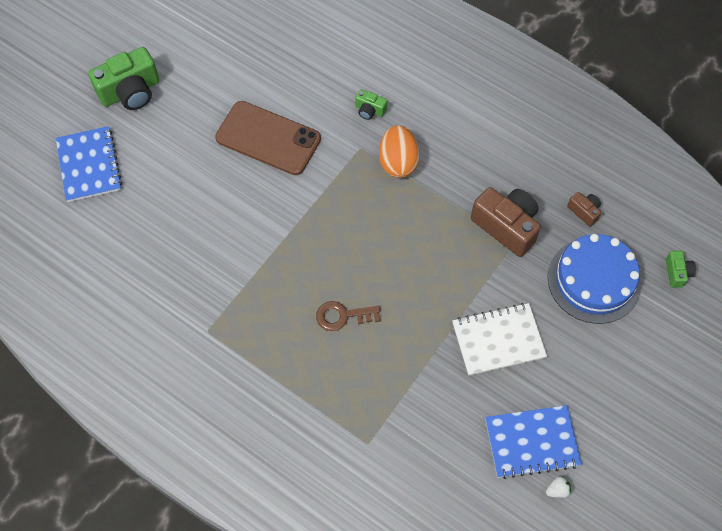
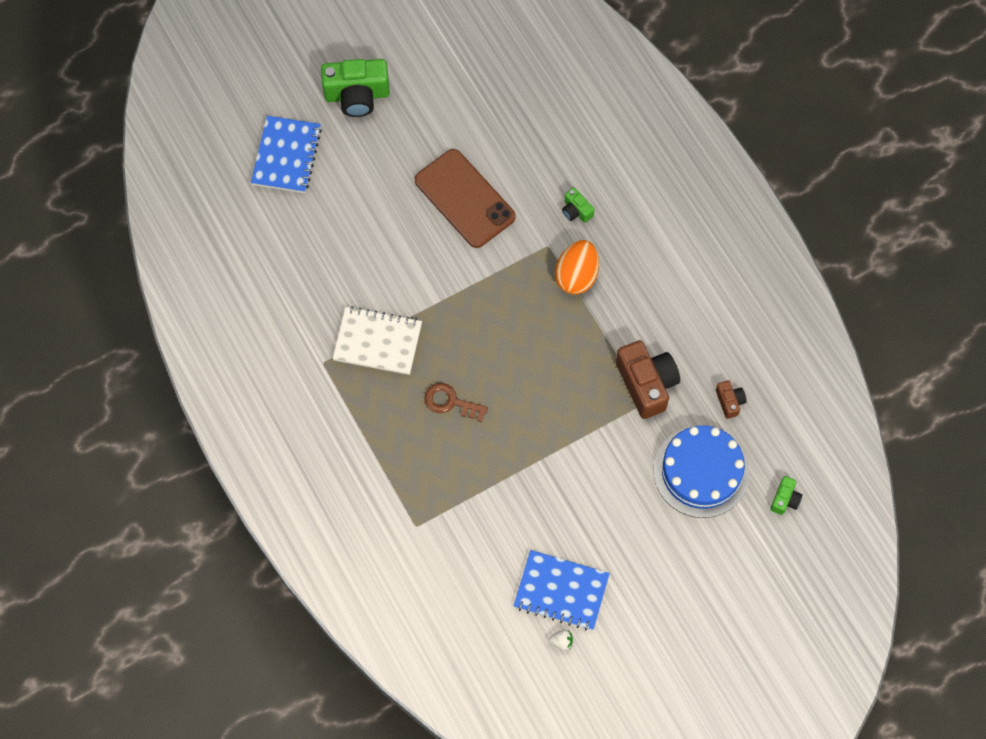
camera: 25 degrees right, 5 degrees up
white notebook [453,303,547,375] -> white notebook moved to [333,306,422,375]

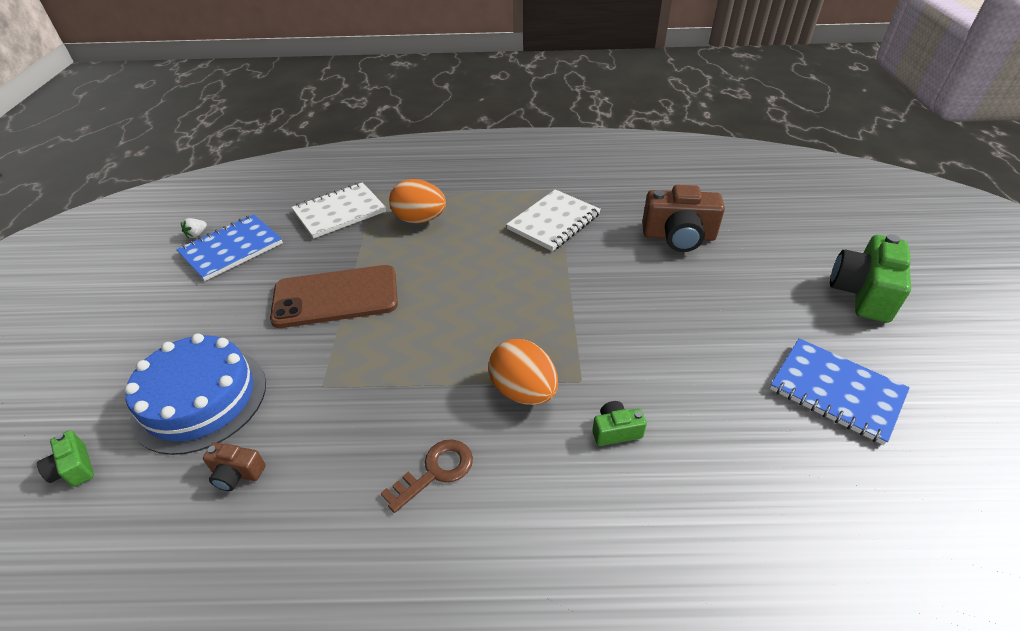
camera: 120 degrees right, 25 degrees down
blue notebook [251,116,322,193] -> blue notebook moved to [770,338,910,445]
brown phone [415,149,516,248] -> brown phone moved to [270,265,398,328]
brown key [424,383,488,422] -> brown key moved to [381,439,473,513]
brown camera [616,340,680,419] -> brown camera moved to [642,185,725,252]
none -> white notebook [291,182,386,239]
none -> orange egg [389,179,446,224]

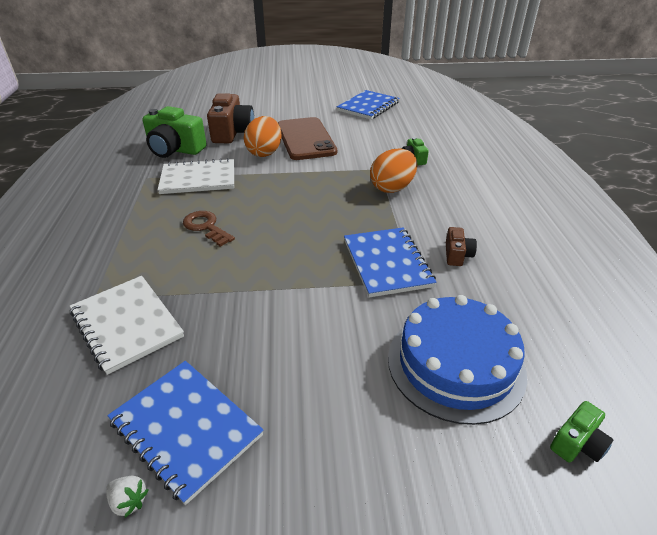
camera: 95 degrees left, 5 degrees down
brown camera [203,443,266,491] -> brown camera moved to [446,227,477,266]
brown phone [270,265,398,328] -> brown phone moved to [278,117,337,160]
brown key [381,439,473,513] -> brown key moved to [183,211,235,247]
orange egg [389,179,446,224] -> orange egg moved to [244,116,282,157]
white notebook [506,189,601,251] -> white notebook turned 45 degrees counterclockwise [158,158,234,194]
green camera [830,234,911,323] -> green camera moved to [142,106,207,158]
none -> blue notebook [344,228,437,297]

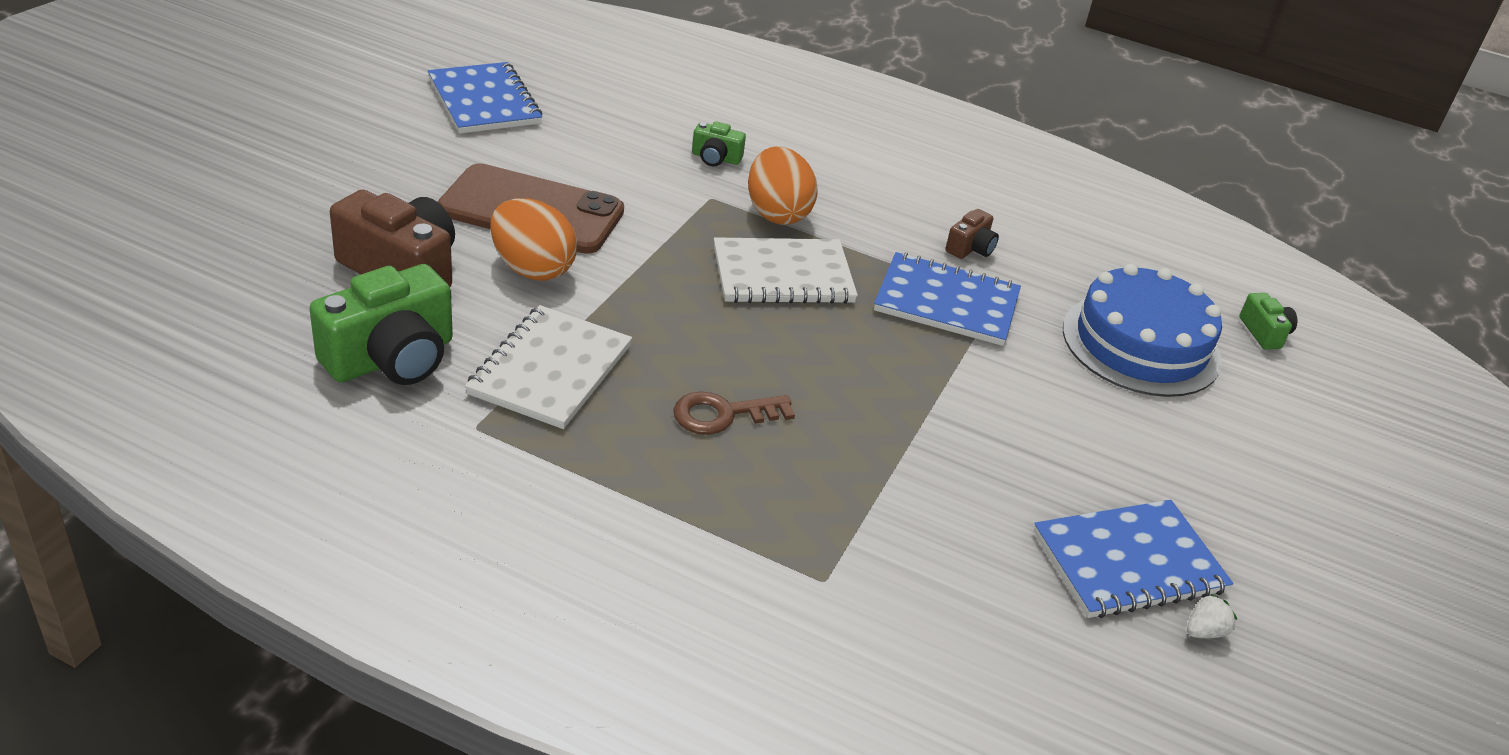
camera: 65 degrees left, 0 degrees up
white notebook [70,276,184,375] -> white notebook moved to [714,237,858,304]
brown camera [446,227,477,266] -> brown camera turned 90 degrees clockwise [945,209,999,259]

